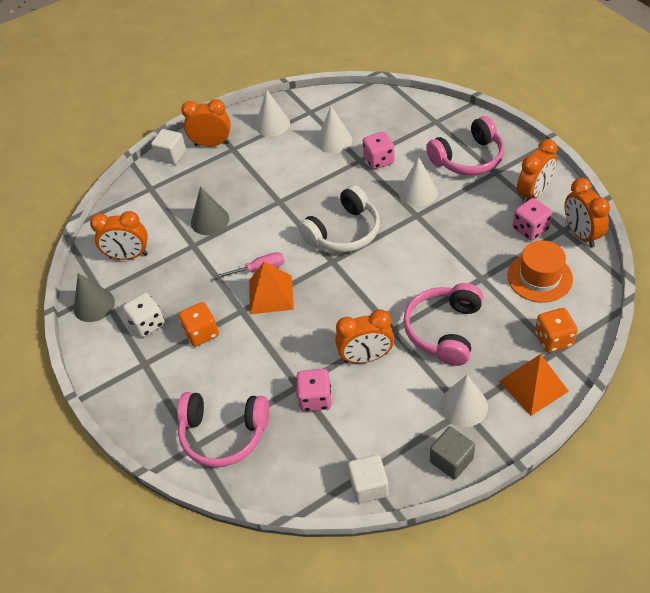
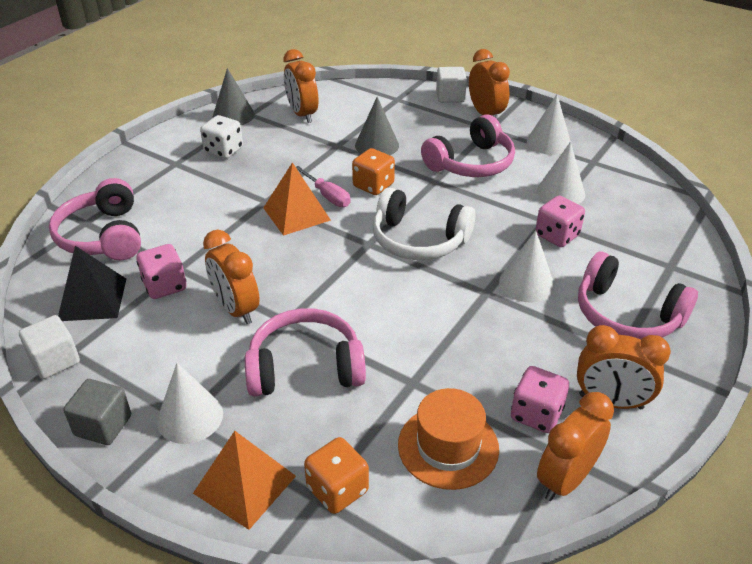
camera: 60 degrees right, 10 degrees down
orange dice [178,302,219,347] -> orange dice moved to [352,148,395,195]
none -> black pyramid [58,246,126,321]
none -> pink headphones [421,114,515,177]

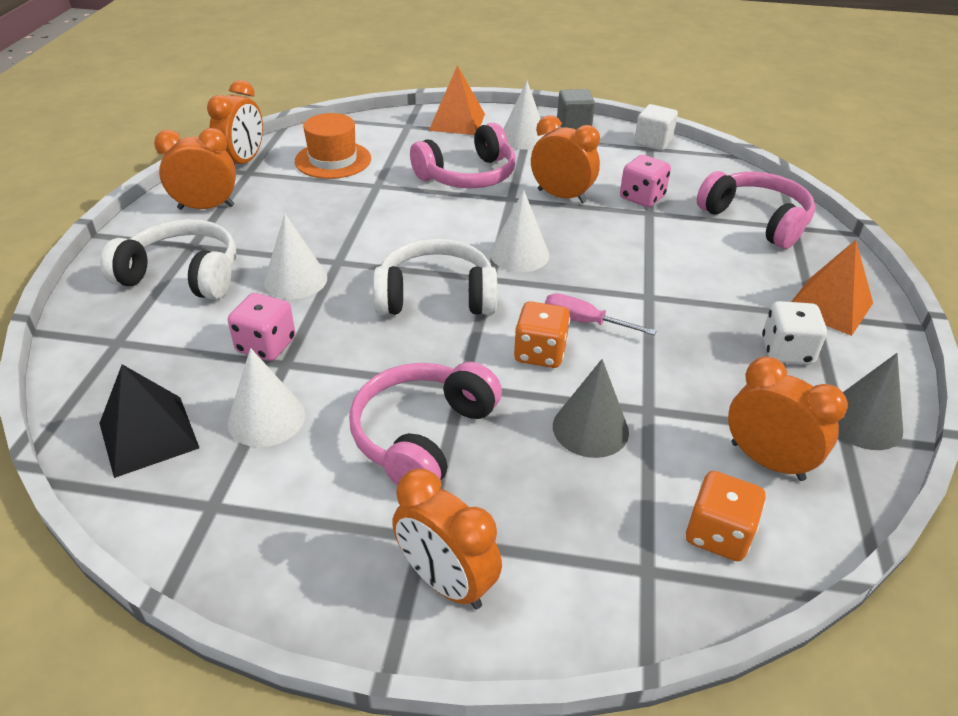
camera: 155 degrees right, 0 degrees up
black pyramid [58,246,126,321] -> black pyramid moved to [99,364,199,478]
orange pyramid [263,162,331,236] -> orange pyramid moved to [791,240,873,336]
orange dice [304,437,369,514] -> orange dice moved to [686,471,766,561]
white cube [436,67,467,103] -> none
pink dice [511,366,569,433] -> none
white cone [527,94,571,155] -> white cone moved to [490,190,549,272]
pink headphones [578,252,698,340] -> white headphones [100,219,236,300]

